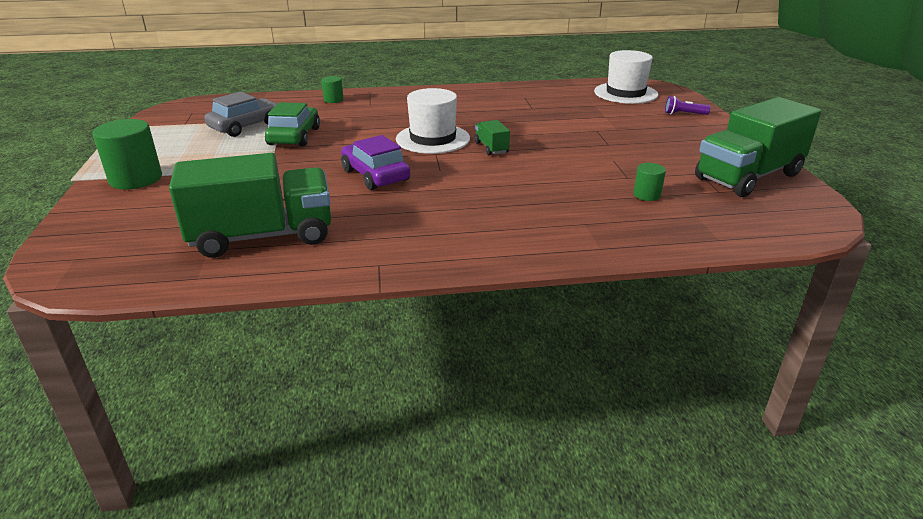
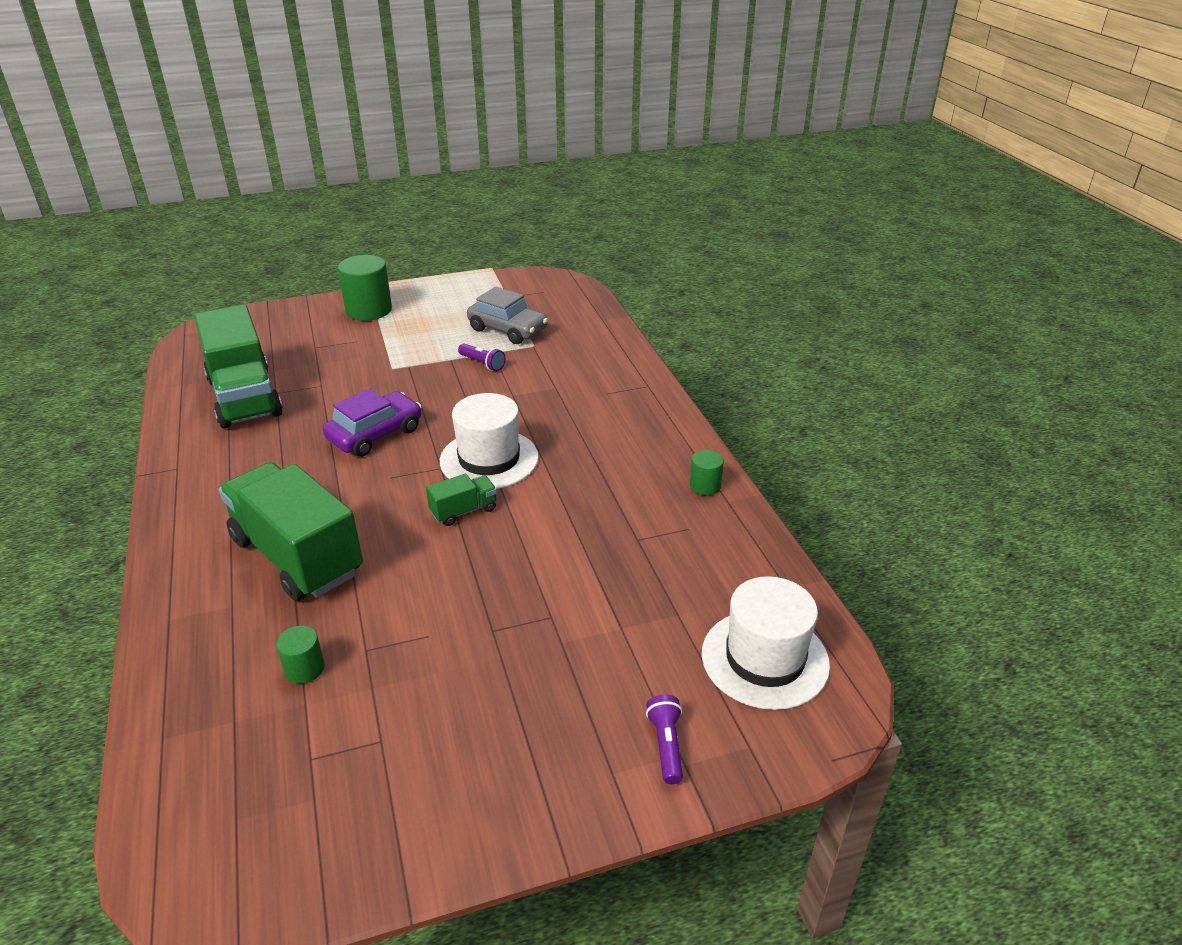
camera: 80 degrees right, 5 degrees up
green car [265,102,320,146] -> purple flashlight [458,343,506,371]
green cylinder [321,76,344,103] -> green cylinder moved to [690,450,724,496]
green truck [695,97,821,197] -> green truck moved to [219,462,363,601]

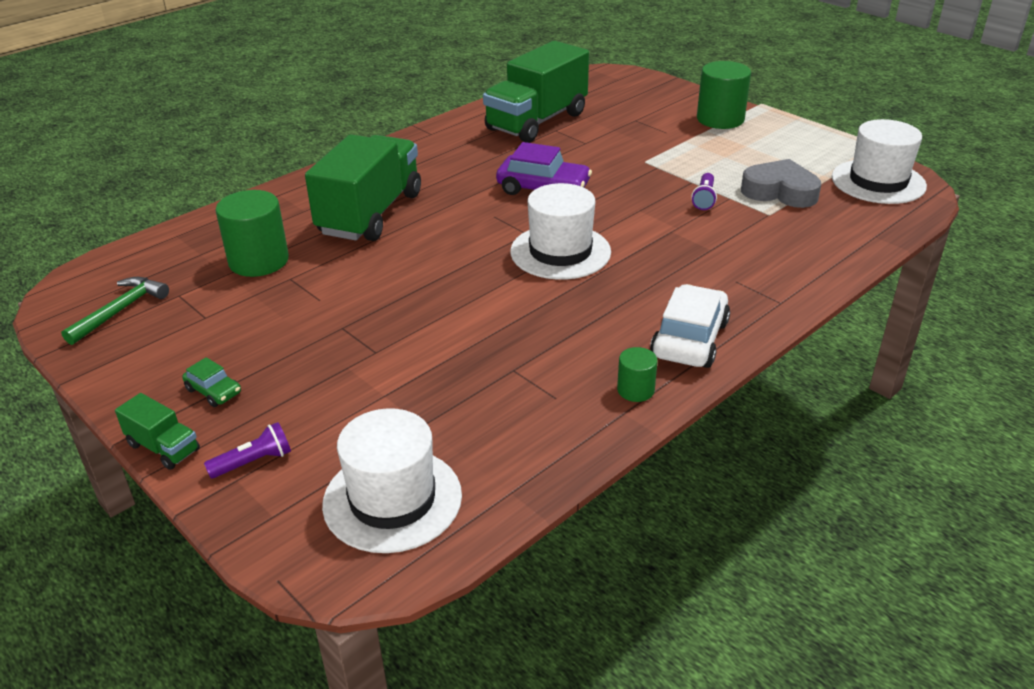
camera: 65 degrees right, 0 degrees up
green cylinder [276,626,325,684] -> green cylinder [216,190,289,277], size x1.93
green truck [426,473,497,526] -> green truck moved to [115,393,200,470]
grey car [467,286,548,344] -> grey heart [741,159,821,208]
none -> green hammer [61,277,169,345]
none -> green car [182,357,241,407]
none -> white car [650,284,730,368]
none -> white hat [832,119,927,204]

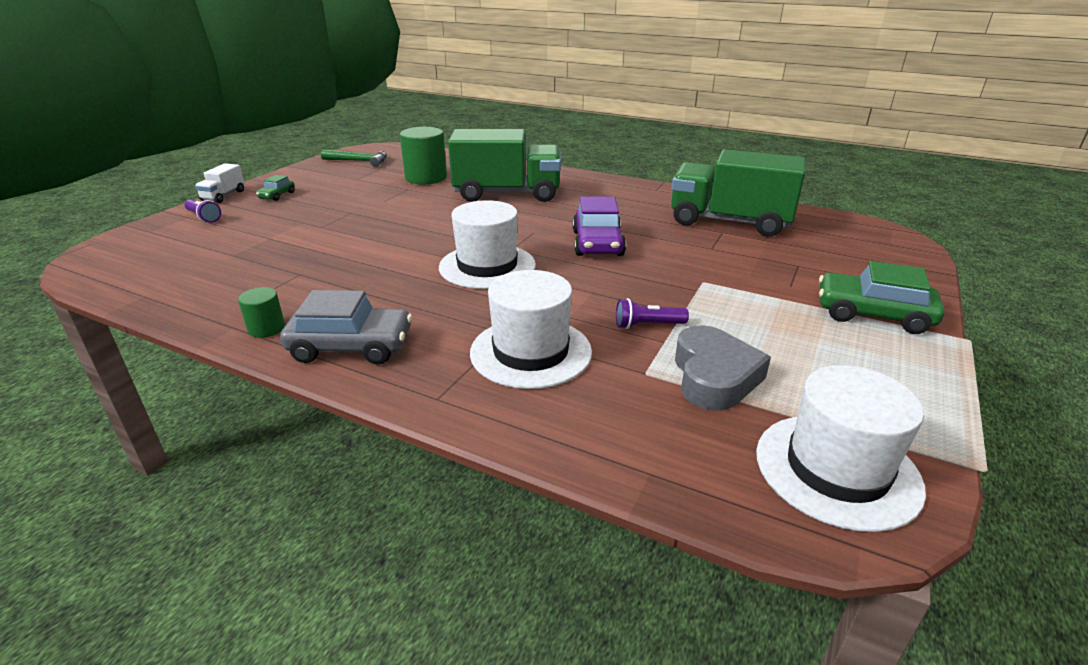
camera: 70 degrees right, 5 degrees down
green truck [115,393,200,470] -> white truck [195,163,245,203]
white hat [322,408,462,553] -> white hat moved to [470,270,592,389]
white car [650,284,730,368] -> grey car [280,290,412,365]
green cylinder [697,61,751,129] -> green car [819,261,945,334]

